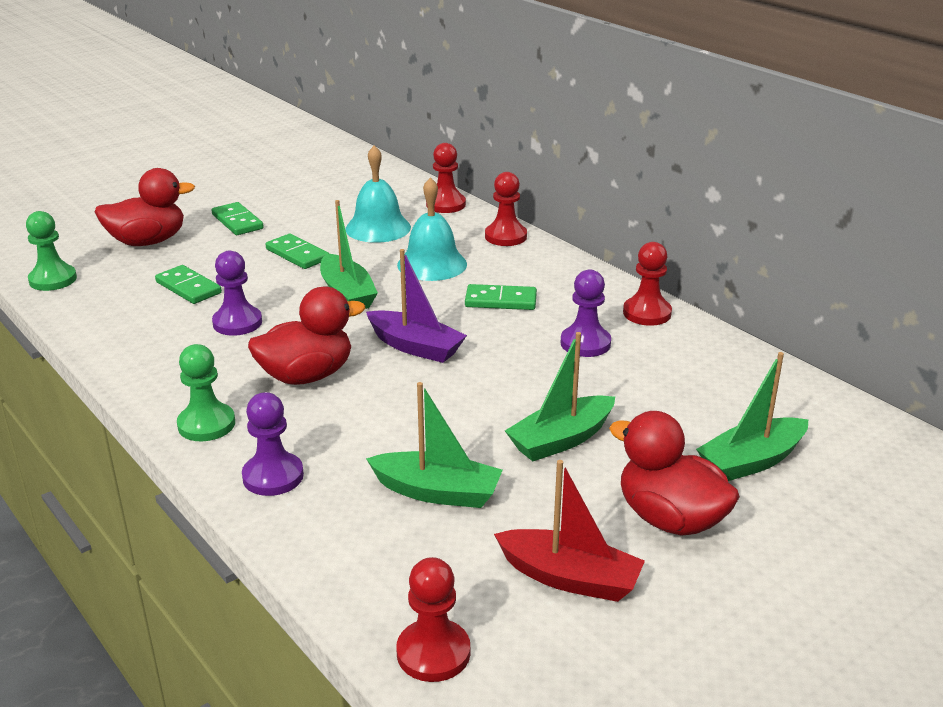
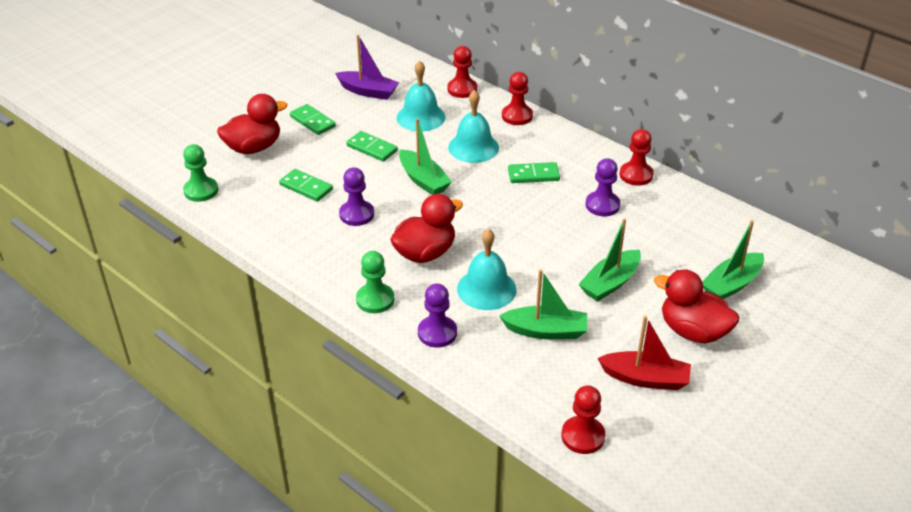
camera: 10 degrees left, 10 degrees up
purple boat [366,249,467,363] -> purple boat moved to [335,35,399,100]
none -> turquoise bell [457,228,517,310]

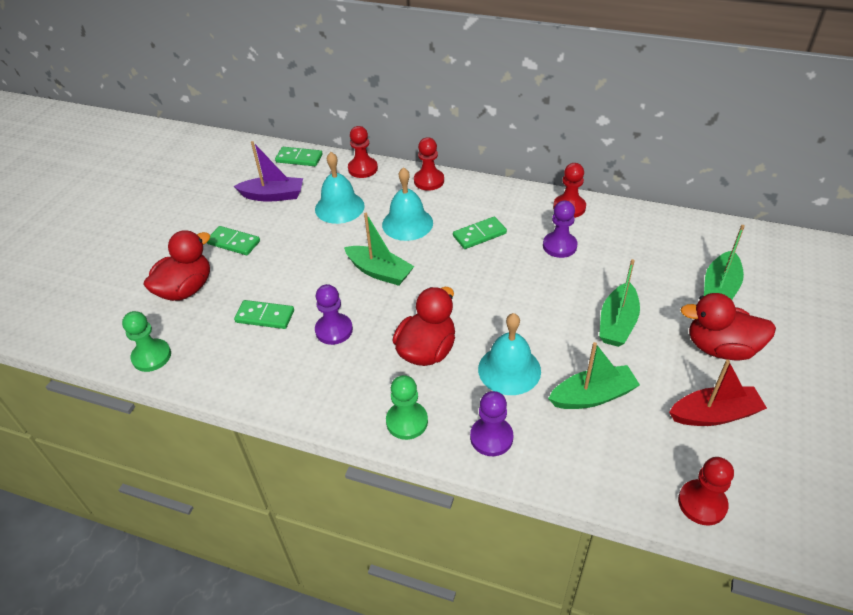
camera: 20 degrees left, 5 degrees up
green domino [346,131,398,162] -> green domino moved to [275,147,322,166]

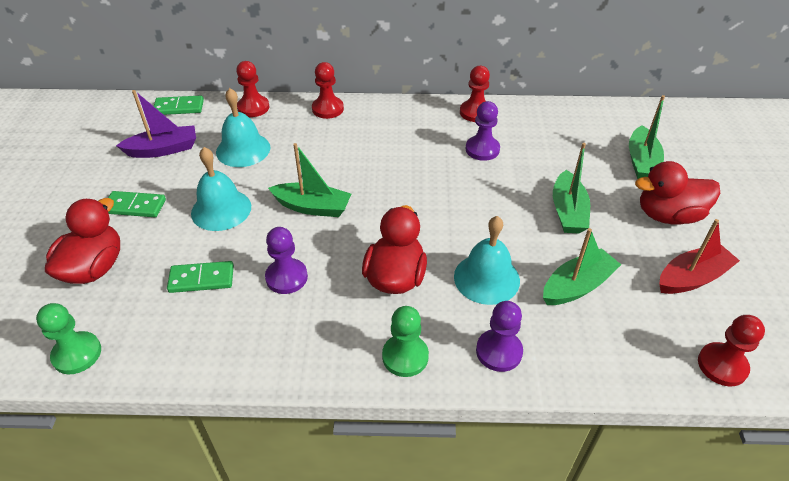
camera: 20 degrees left, 0 degrees up
turquoise bell [382,167,433,241] -> turquoise bell moved to [191,147,251,231]
green domino [453,216,507,249] -> none

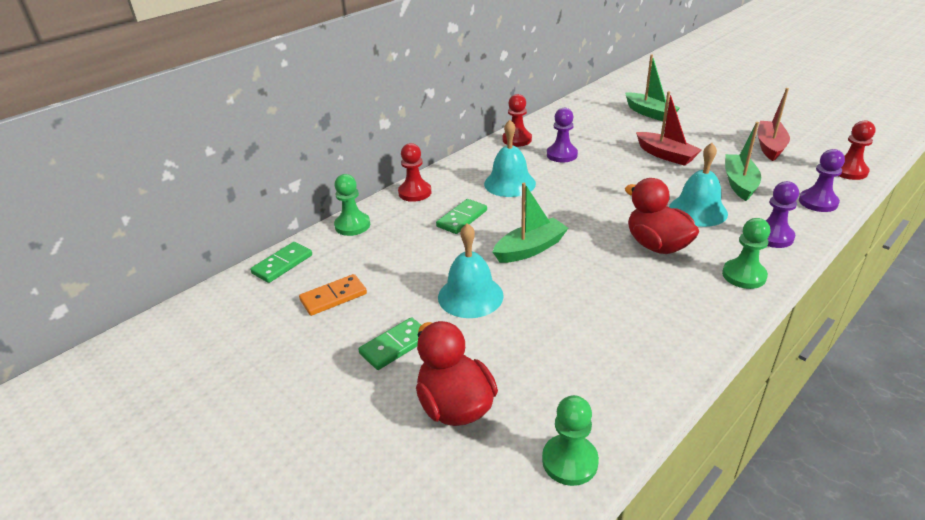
camera: 45 degrees left, 10 degrees down
purple boat [116,90,196,158] -> orange domino [299,274,367,316]
green domino [167,261,234,293] -> green domino moved to [436,199,487,234]
turquoise bell [216,88,270,167] -> turquoise bell moved to [484,120,536,197]
red pawn [236,61,269,117] -> green pawn [334,174,370,236]
purple pawn [265,227,308,294] -> purple pawn moved to [799,149,845,212]
green boat [553,143,590,234] -> red boat [636,91,702,166]
red duck [635,161,720,224] -> none

